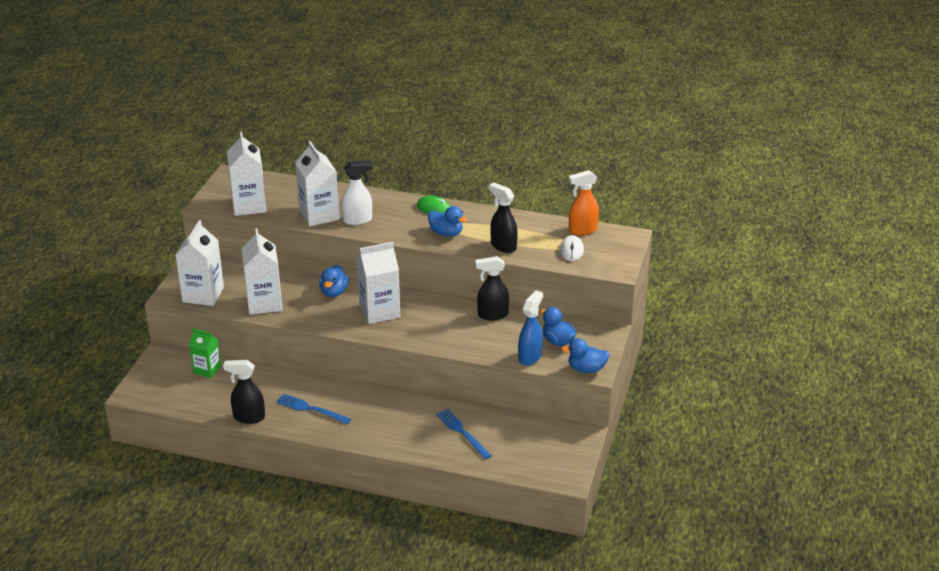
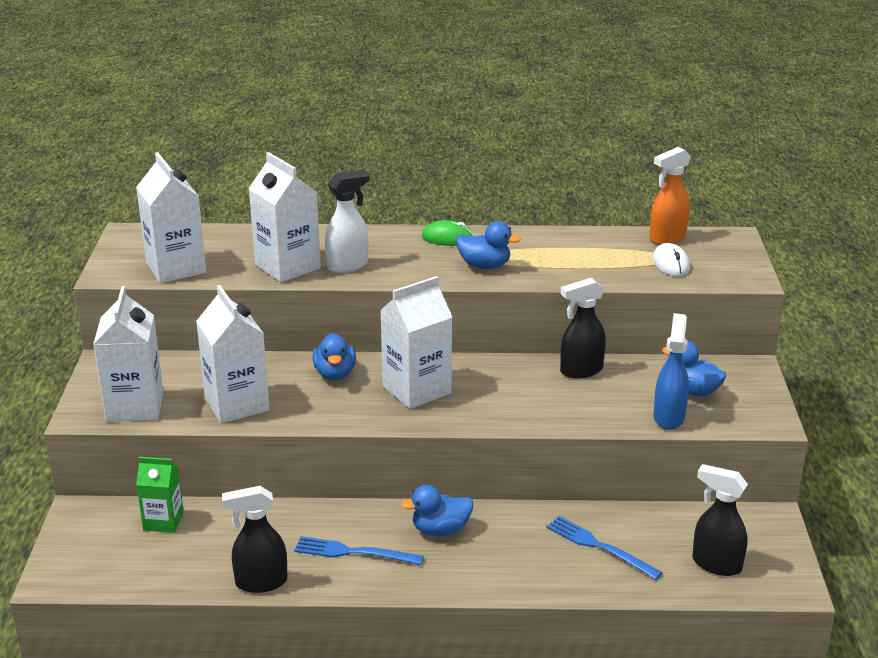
camera: 15 degrees left, 5 degrees down
black spray bottle [489,182,518,253] -> black spray bottle moved to [692,464,748,576]
blue duck [562,338,610,373] -> blue duck moved to [401,485,473,536]

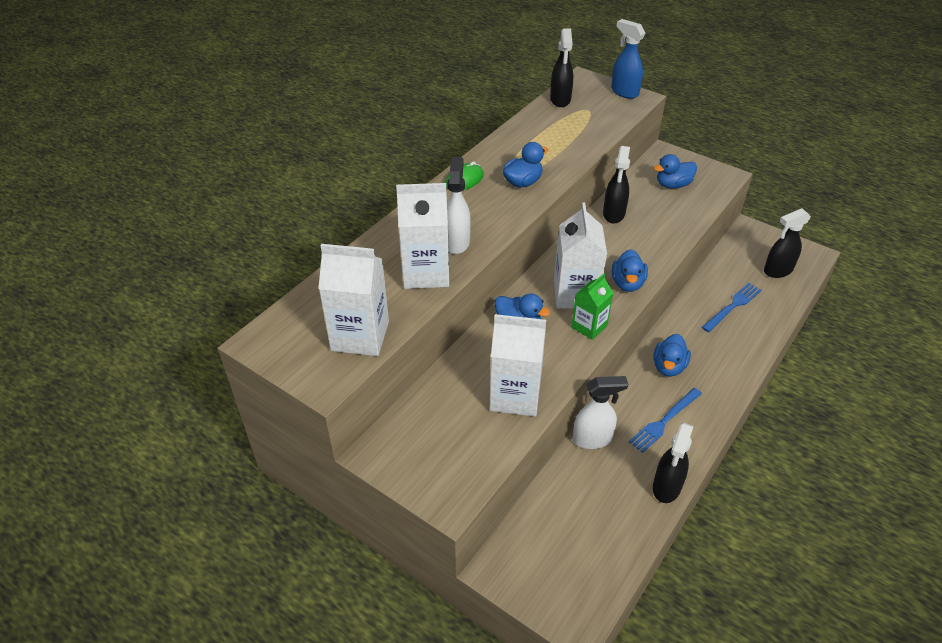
camera: 55 degrees left, 15 degrees up
white carton [93,286,163,422] -> none
green carton [136,457,184,533] -> green carton moved to [571,273,613,340]
blue fork [546,516,663,580] -> blue fork turned 150 degrees clockwise [702,283,761,332]
orange spray bottle [649,147,691,245] -> black spray bottle [550,29,573,107]
white mouse [652,243,690,277] -> none
blue spray bottle [654,313,689,430] -> blue spray bottle moved to [611,19,645,99]
none -> white spray bottle [573,376,628,449]
none -> blue duck [612,249,648,292]

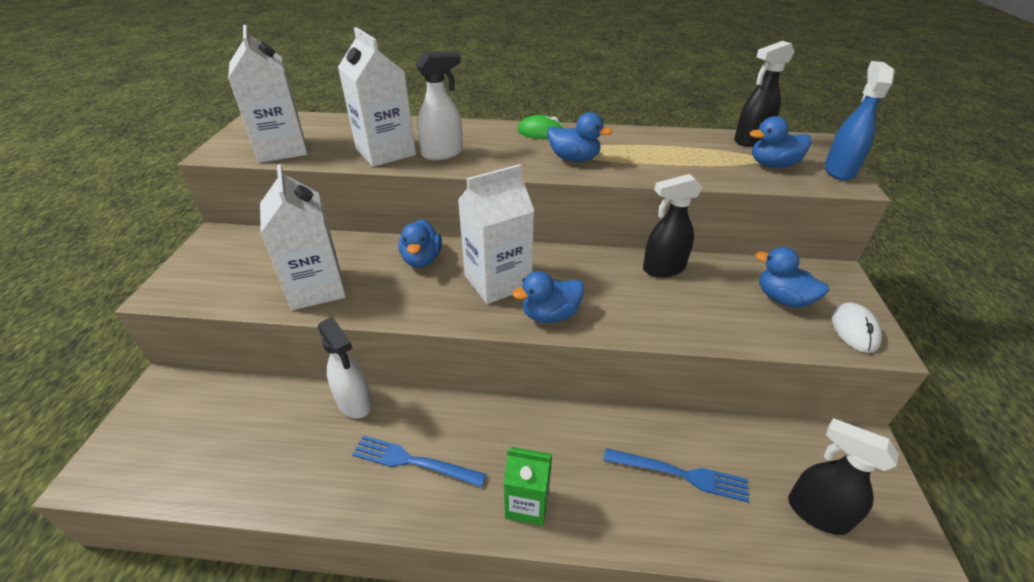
camera: 60 degrees right, 5 degrees down
green carton [571,273,613,340] -> green carton moved to [503,447,552,526]
blue duck [653,334,691,376] -> blue duck moved to [750,116,812,168]
black spray bottle [653,423,694,503] -> none
none -> white mouse [832,302,882,353]

